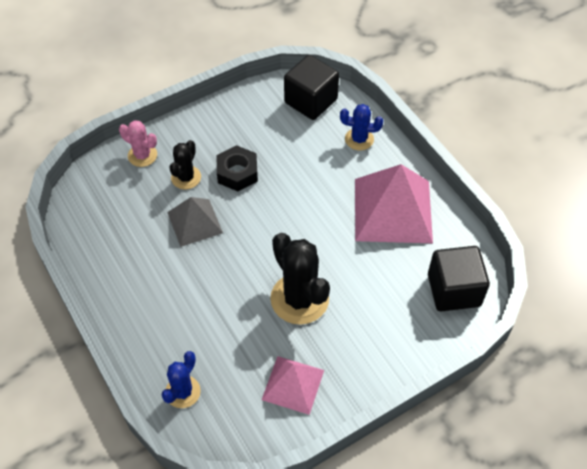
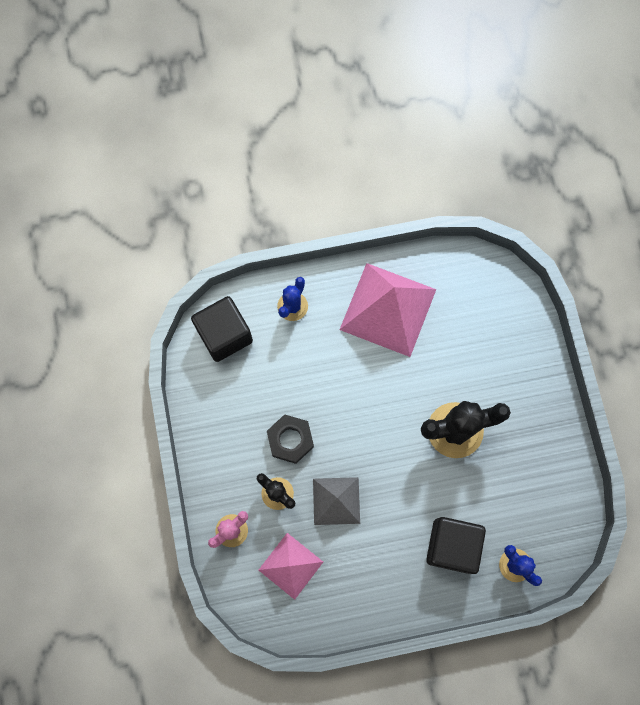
camera: 70 degrees left, 20 degrees up
pink pyramid [262,356,324,415] -> pink pyramid moved to [259,533,323,600]
black cube [428,246,490,311] -> black cube moved to [426,517,486,574]

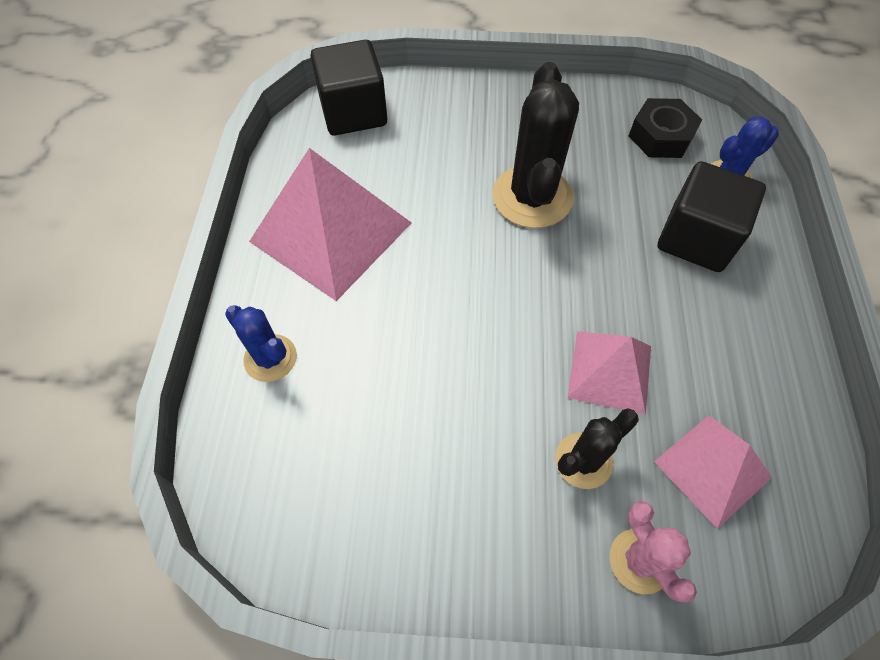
camera: 75 degrees left, 15 degrees down
black cube [191,296,253,362] -> black cube moved to [311,40,387,135]
black nut [267,414,314,464] -> black nut moved to [629,98,702,158]
grey pyramid [313,477,360,525] -> pink pyramid [567,331,651,415]

